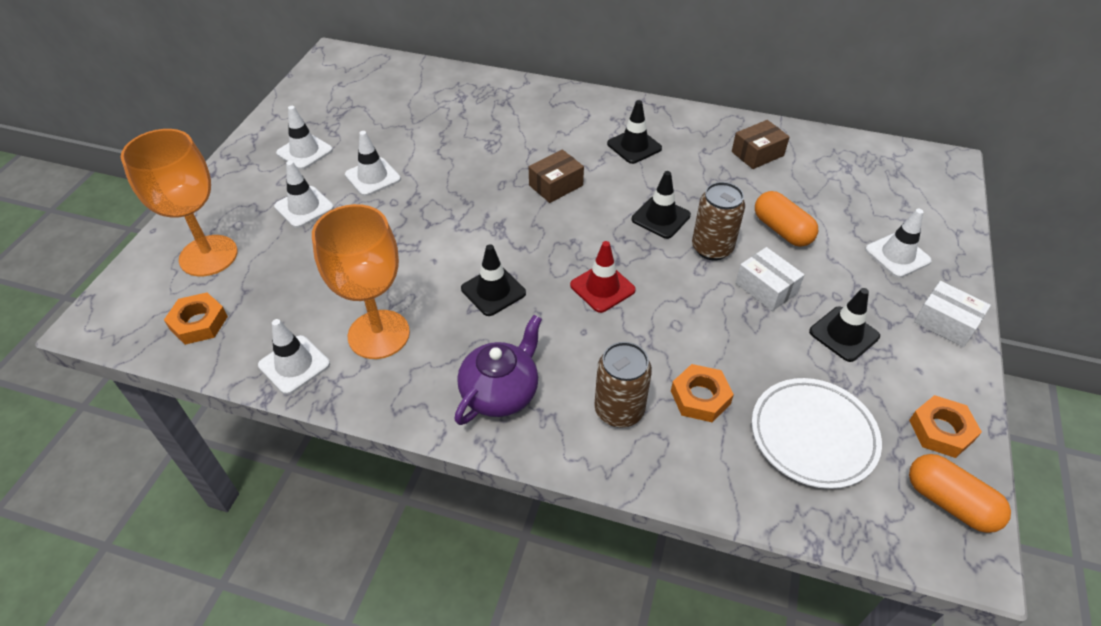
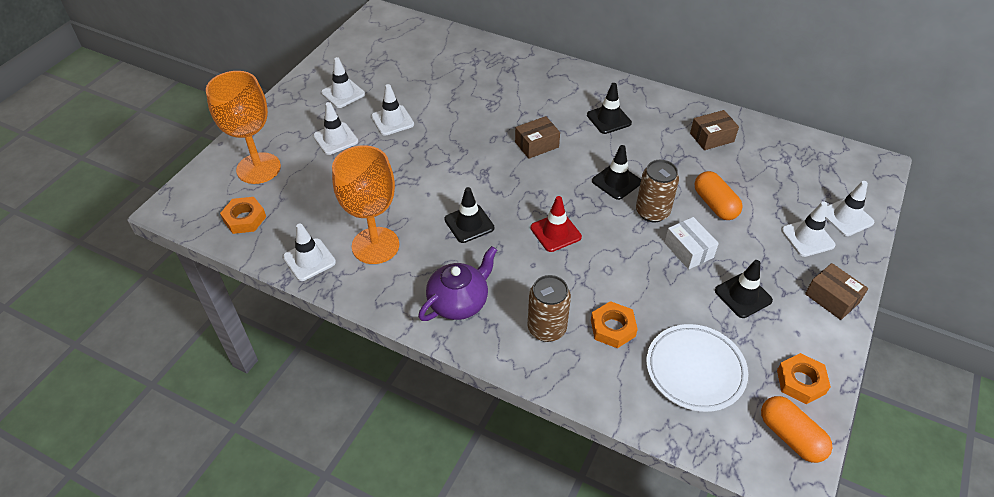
camera: 10 degrees right, 0 degrees up
white box [914,281,991,347] -> brown box [805,263,868,320]
none -> white traffic cone [826,181,874,236]

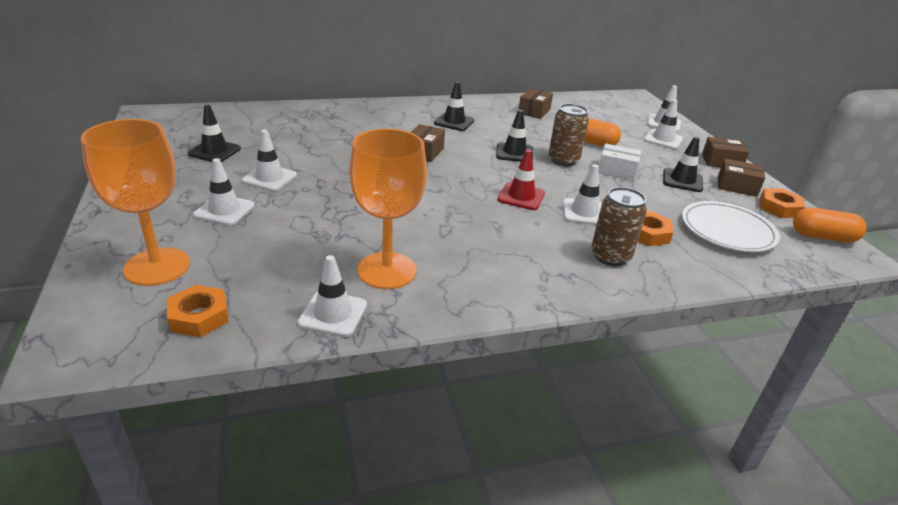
camera: 45 degrees left, 15 degrees down
white traffic cone [321,57,365,108] -> white traffic cone moved to [563,164,602,225]
purple teapot [418,246,497,321] -> none
black traffic cone [444,187,494,243] -> black traffic cone moved to [188,105,241,162]
none -> brown box [718,158,765,197]

